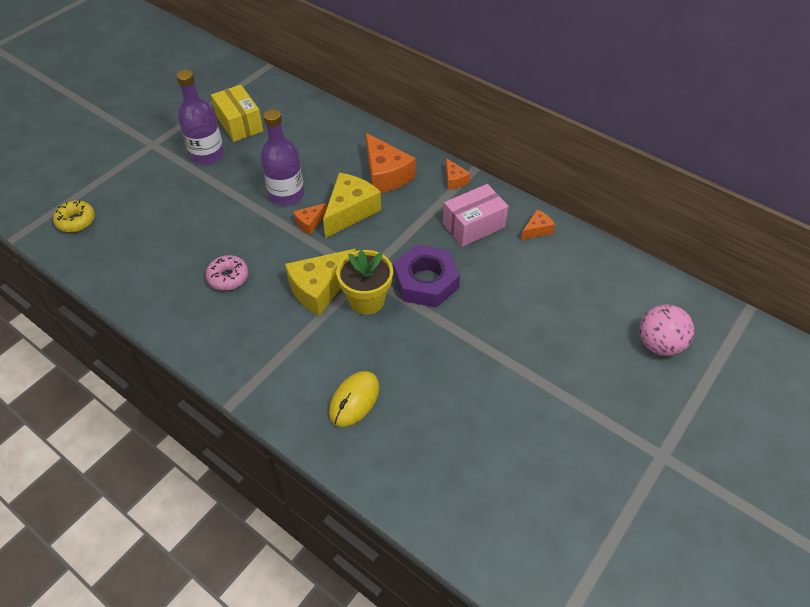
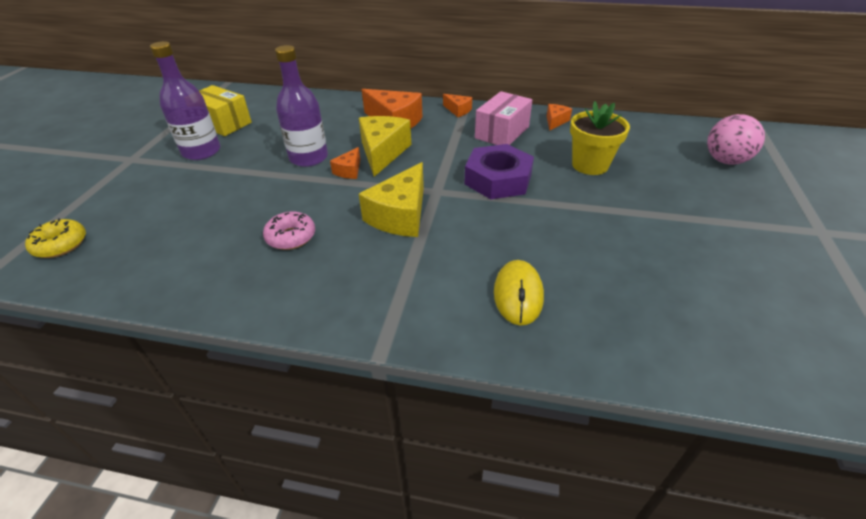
camera: 25 degrees left, 10 degrees down
yellow flower pot [337,250,393,315] -> yellow flower pot moved to [570,101,630,175]

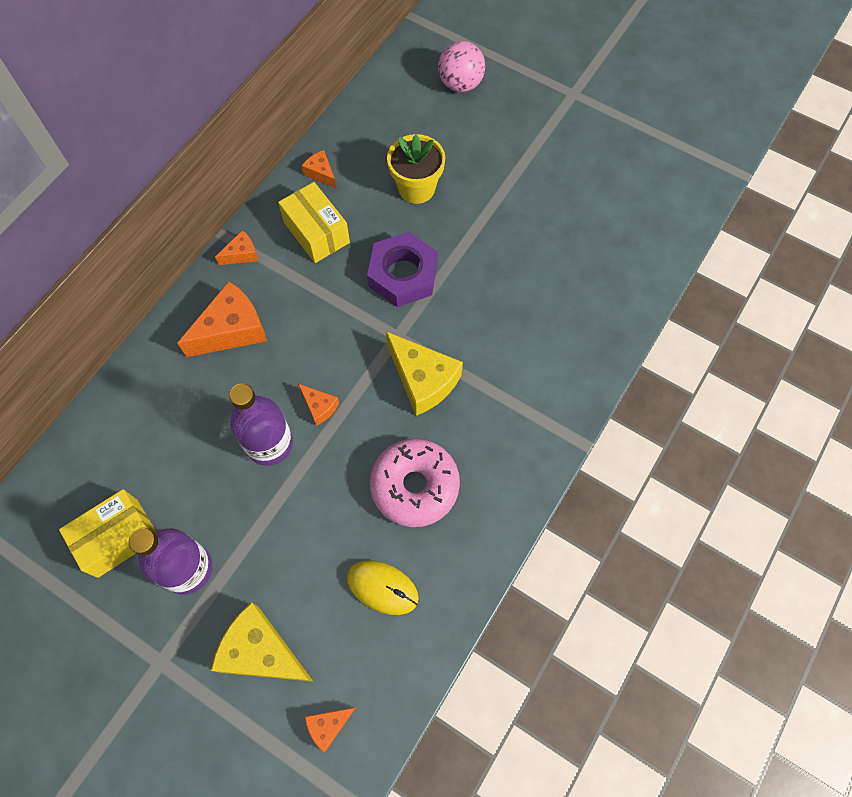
camera: 70 degrees left, 25 degrees up
yellow donut [25,218,86,258] -> orange cheese [305,708,355,752]
pink donut [263,211,315,250] -> pink donut [370,439,460,527], size x1.72
yellow cheese [359,116,411,177] -> yellow cheese moved to [211,602,314,682]
pink box [475,91,532,145] -> yellow box [278,182,350,263]
yellow mouse [494,260,544,325] -> yellow mouse moved to [347,560,419,615]

